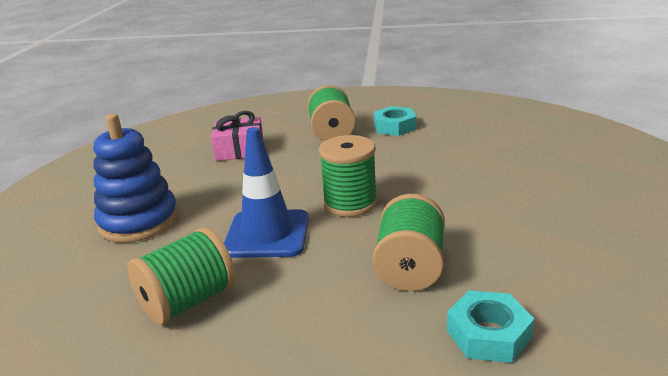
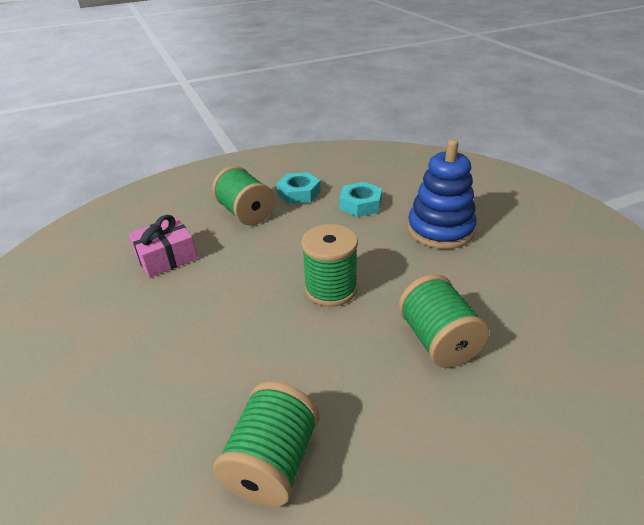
camera: 30 degrees left, 10 degrees up
blue stacking toy [93,114,179,243] -> blue stacking toy moved to [408,139,477,249]
blue traffic cone [224,127,309,258] -> none
turquoise nut [447,291,534,363] -> turquoise nut moved to [339,182,382,217]

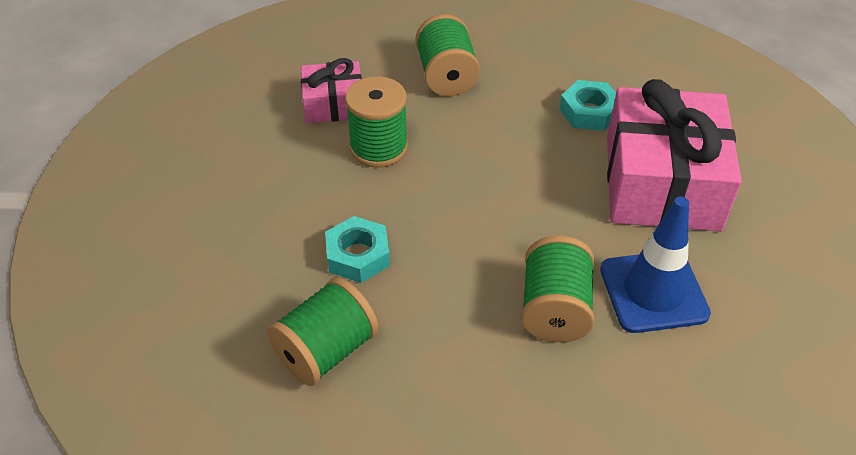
camera: 25 degrees right, 10 degrees up
turquoise nut [277,172,321,204] -> turquoise nut moved to [325,216,390,283]
green spool [301,224,358,307] -> green spool moved to [345,76,408,168]
blue stacking toy [408,139,477,249] -> pink gift [607,79,742,231]
none -> blue traffic cone [600,196,711,333]

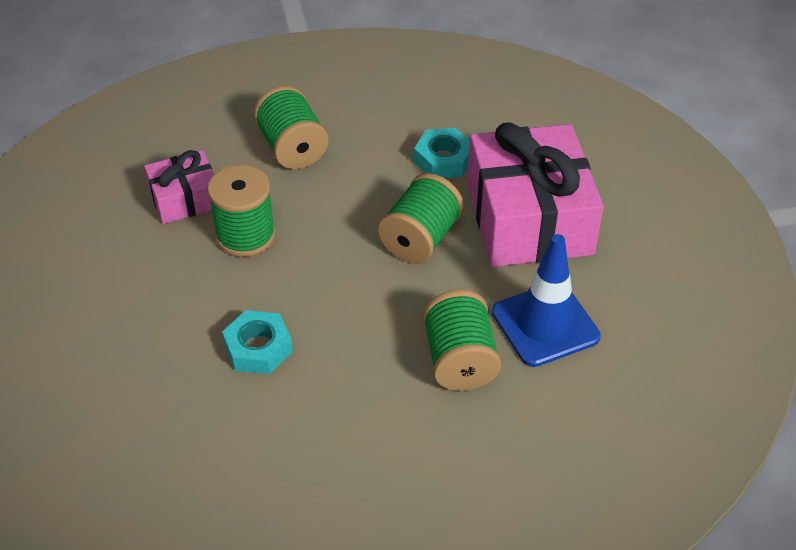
camera: 15 degrees left, 0 degrees up
green spool [267,277,379,386] -> green spool moved to [378,173,464,264]

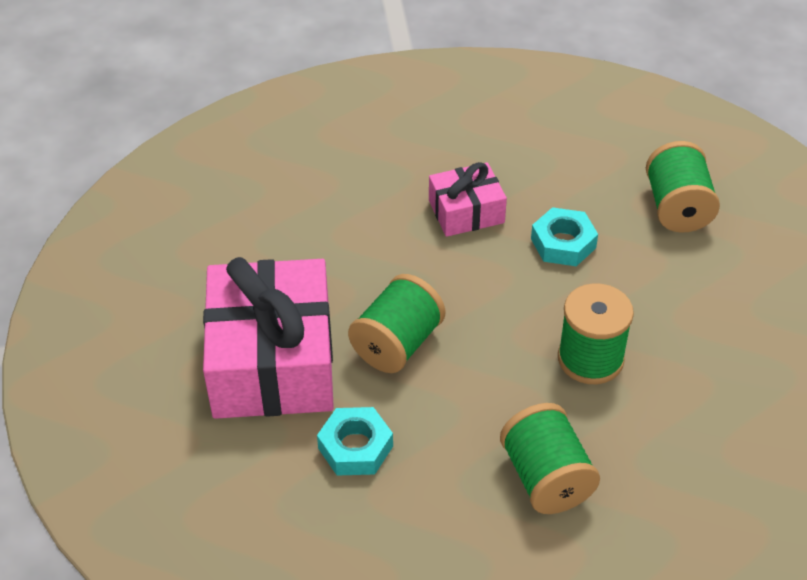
camera: 175 degrees left, 0 degrees up
pink gift [144,150,214,224] -> pink gift moved to [429,162,507,237]
green spool [423,290,501,391] -> green spool moved to [646,141,720,233]
blue traffic cone [492,234,601,367] -> none

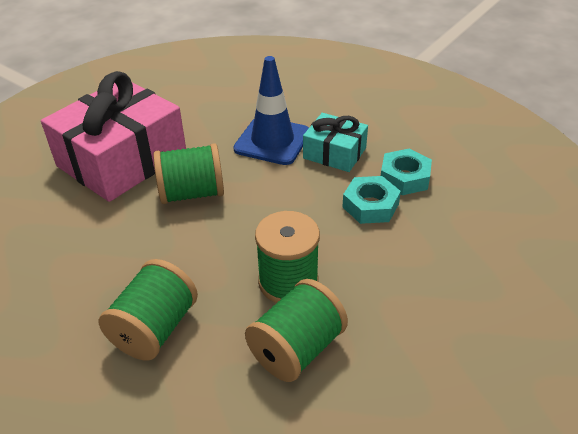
camera: 45 degrees right, 5 degrees down
turquoise nut [317,407,393,476] -> turquoise nut moved to [381,149,432,195]
pink gift [429,162,507,237] -> turquoise gift [303,113,368,172]
green spool [646,141,720,233] -> green spool moved to [245,279,348,382]
none -> blue traffic cone [233,56,309,165]

